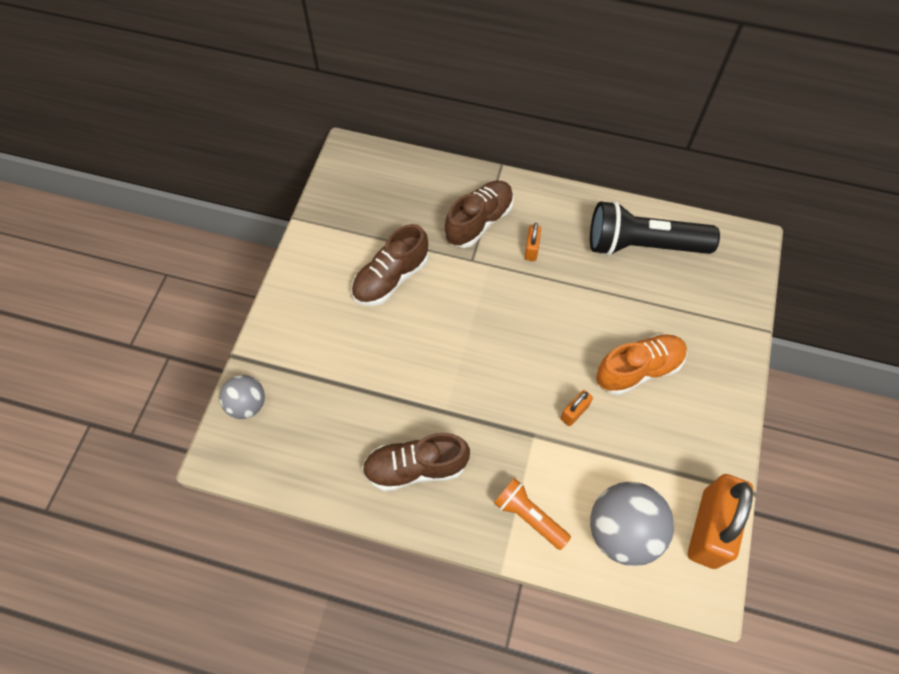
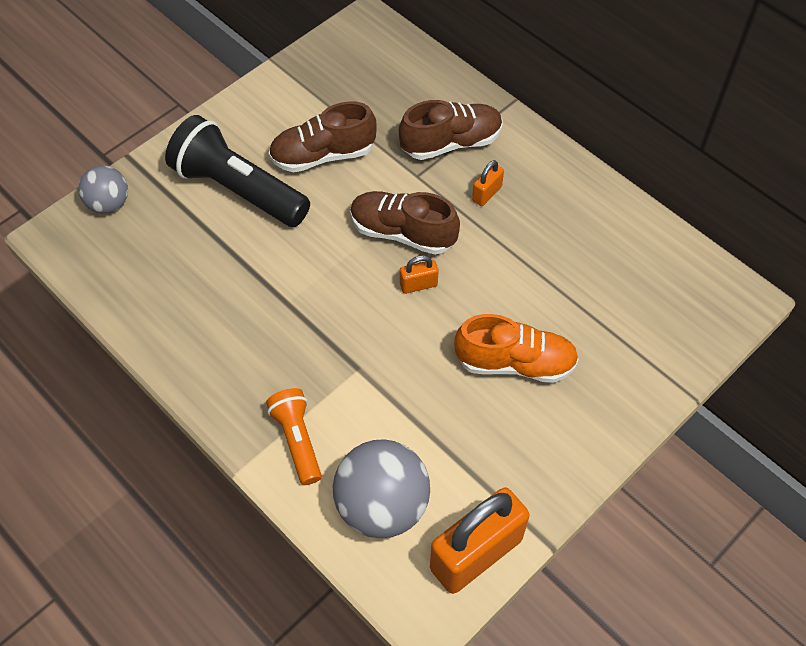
camera: 30 degrees right, 5 degrees down
brown shoe [362,433,470,491] -> brown shoe moved to [350,191,460,255]
orange padlock [561,390,593,426] -> orange padlock moved to [400,255,439,294]
black flashlight [590,201,720,256] -> black flashlight moved to [165,115,310,227]

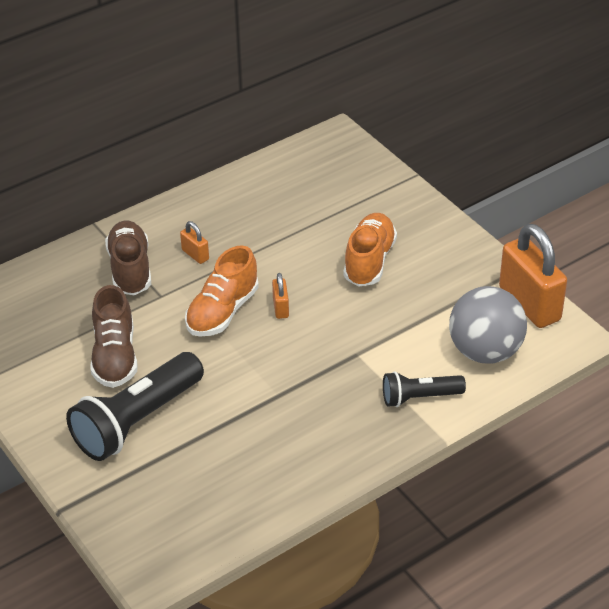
camera: 80 degrees left, 15 degrees down
grey ball [78,165,128,214] -> none
orange flashlight [266,388,322,485] -> black flashlight [383,371,466,407]
brown shoe [350,191,460,255] -> orange shoe [185,245,259,336]

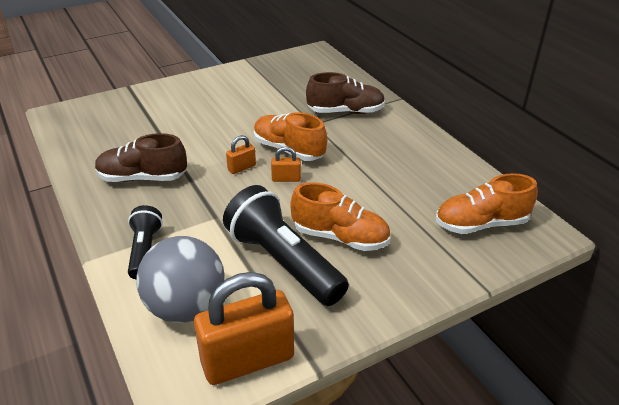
camera: 95 degrees right, 5 degrees down
black flashlight [66,352,204,461] -> black flashlight moved to [223,185,349,306]
brown shoe [91,285,138,388] -> brown shoe moved to [95,133,187,182]
orange padlock [180,221,209,264] -> orange padlock moved to [226,135,256,174]
none -> orange shoe [436,173,538,234]

